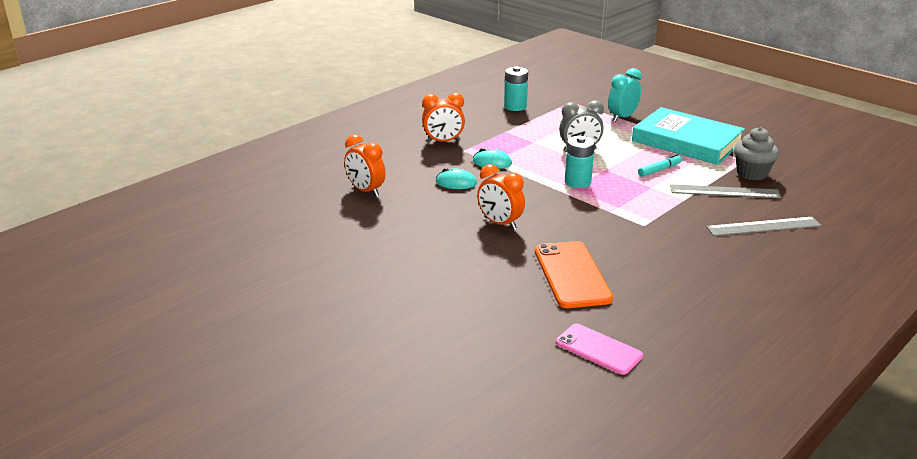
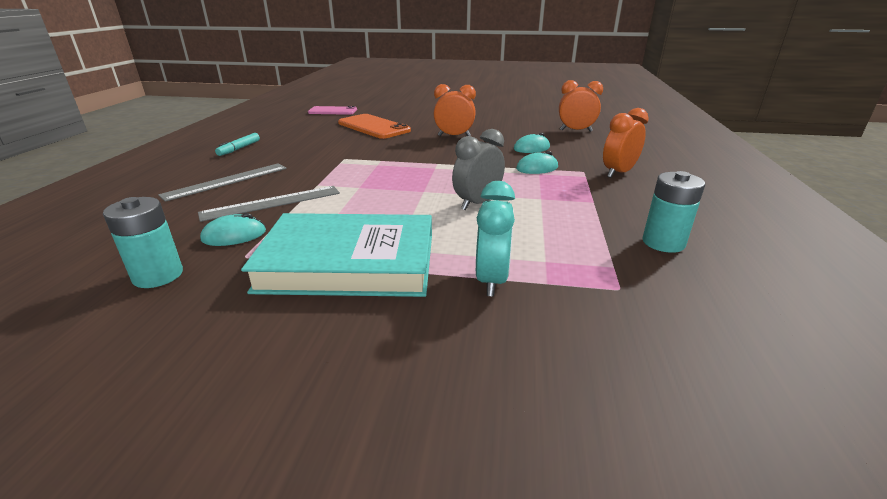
camera: 145 degrees right, 0 degrees up
turquoise battery [565,136,595,188] -> turquoise battery moved to [103,197,183,288]
turquoise marker [638,154,682,177] -> turquoise marker moved to [215,133,260,156]
grey cupcake [734,127,779,180] -> turquoise mouse [200,213,266,246]

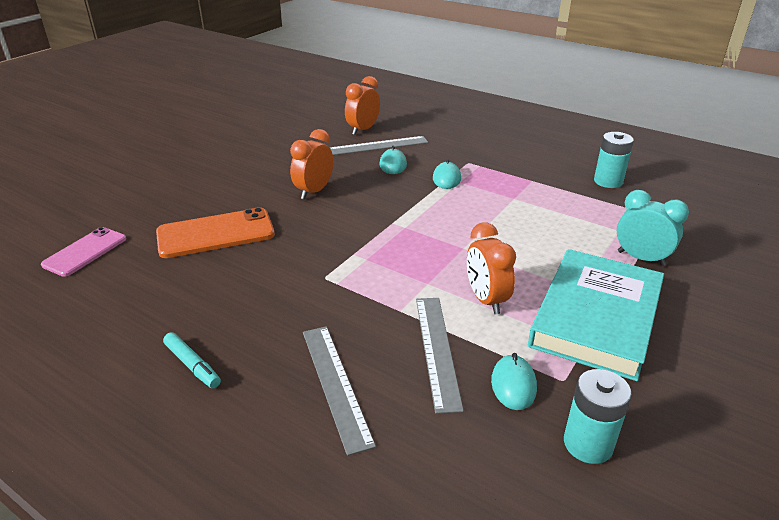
camera: 65 degrees left, 5 degrees up
grey clock [452,129,505,210] -> none
orange clock [603,108,649,178] -> orange clock moved to [467,222,516,314]
none -> grey ruler [330,136,428,155]

